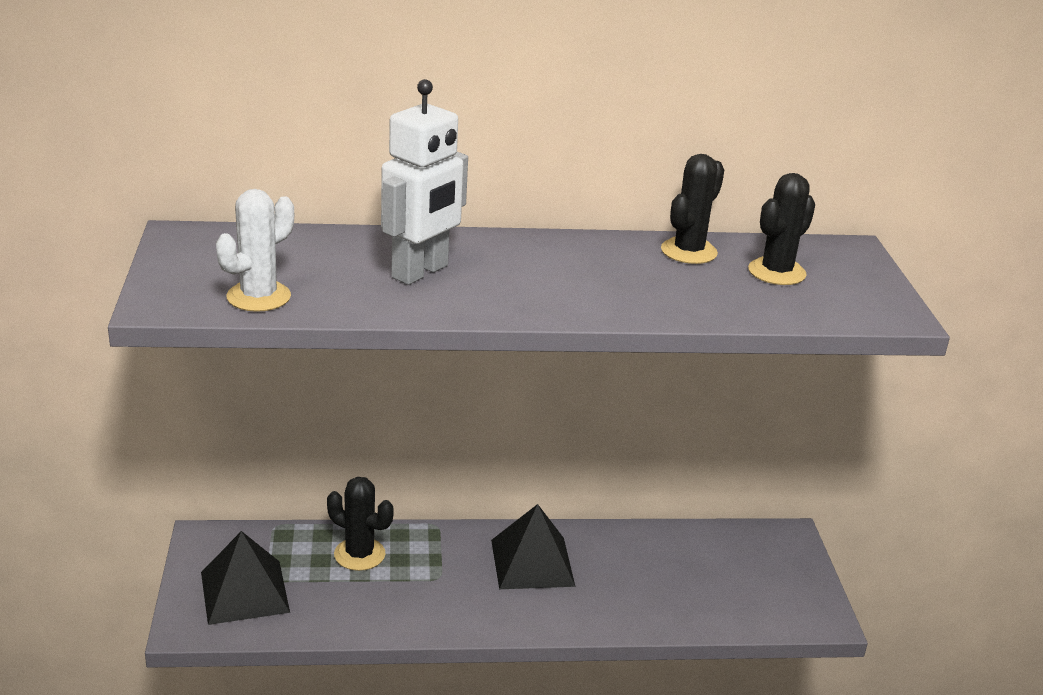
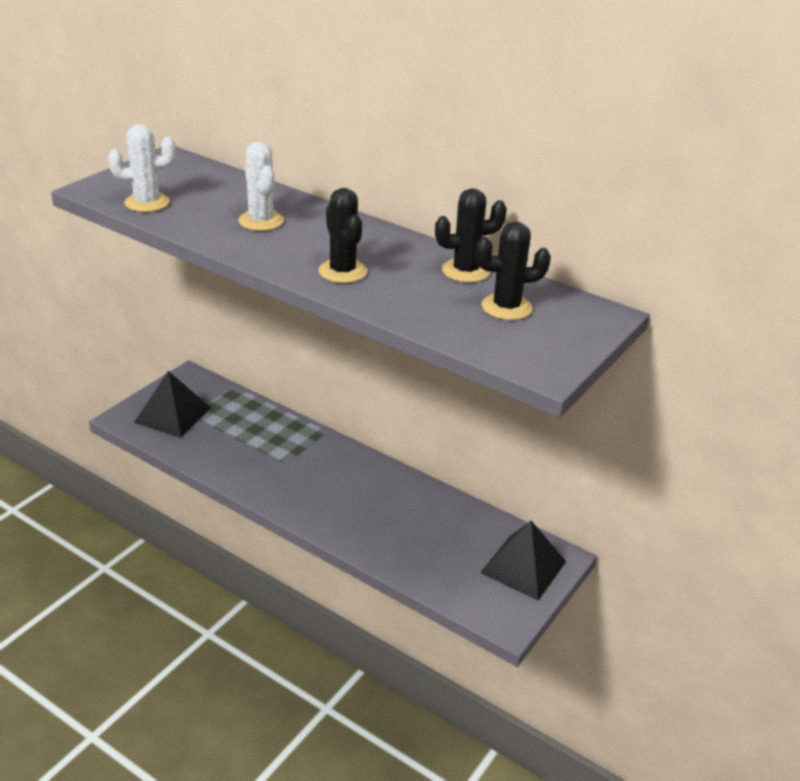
camera: 40 degrees right, 5 degrees up
black cactus [327,477,394,571] -> black cactus moved to [318,188,367,283]
white robot [381,79,468,285] -> white cactus [238,142,284,231]
black pyramid [491,504,575,589] -> black pyramid moved to [480,521,566,600]

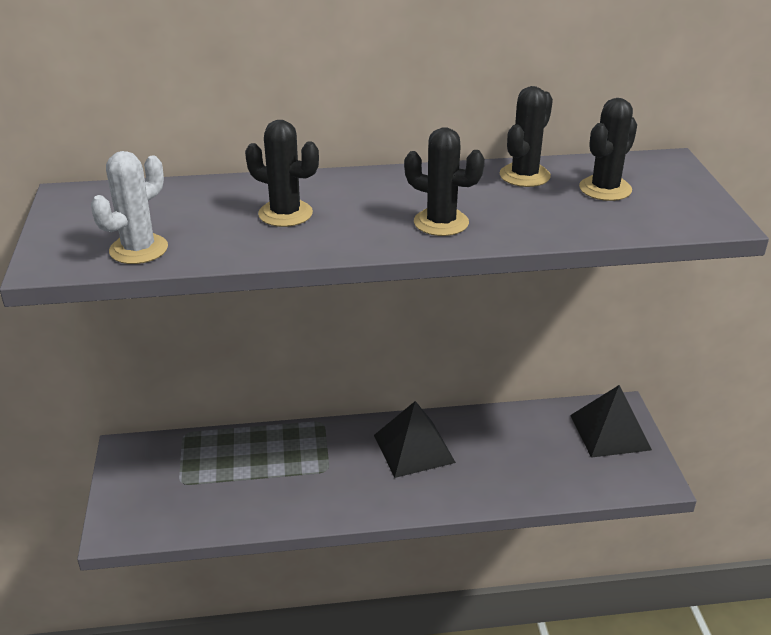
camera: 40 degrees left, 0 degrees up
black pyramid [134,371,211,438] -> black pyramid moved to [374,401,456,478]
white cactus [238,142,284,231] -> black cactus [245,120,319,227]

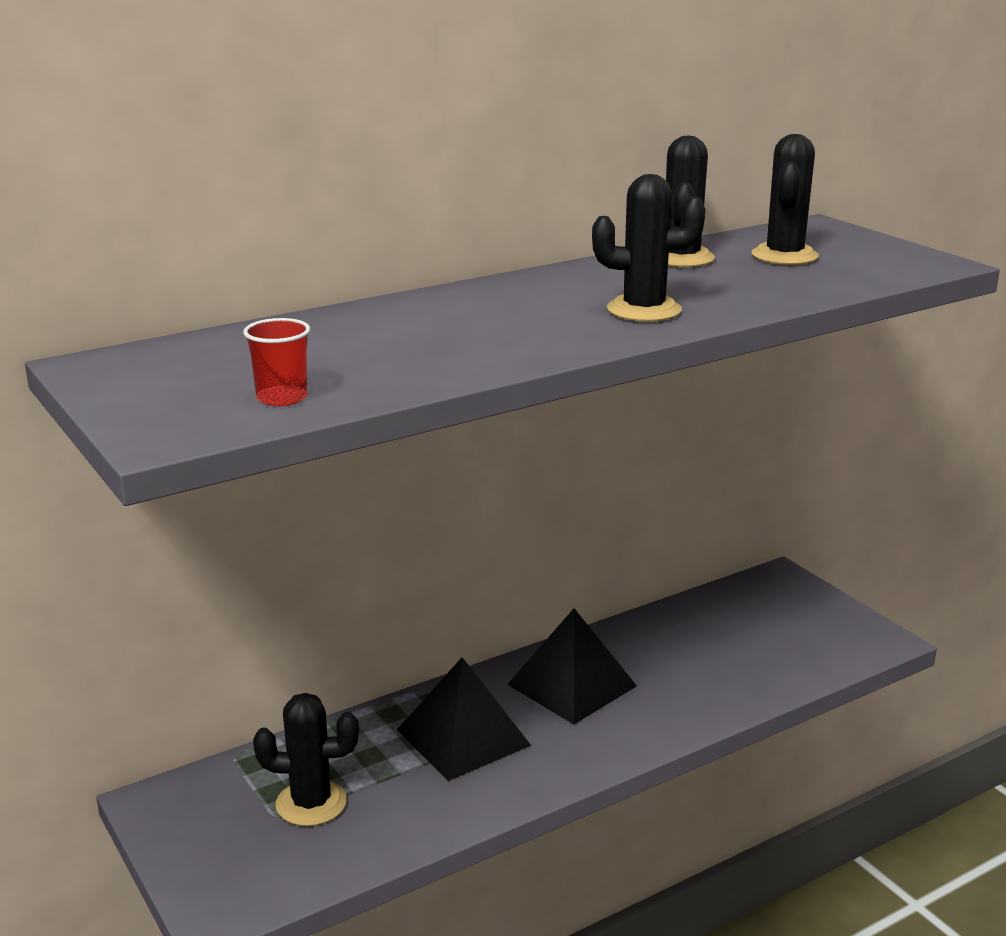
camera: 25 degrees left, 10 degrees down
white cactus [91,151,168,264] -> red cup [243,318,310,406]
black cactus [245,120,319,227] -> black cactus moved to [253,693,359,826]
black pyramid [570,385,652,458] -> black pyramid moved to [397,657,531,781]

